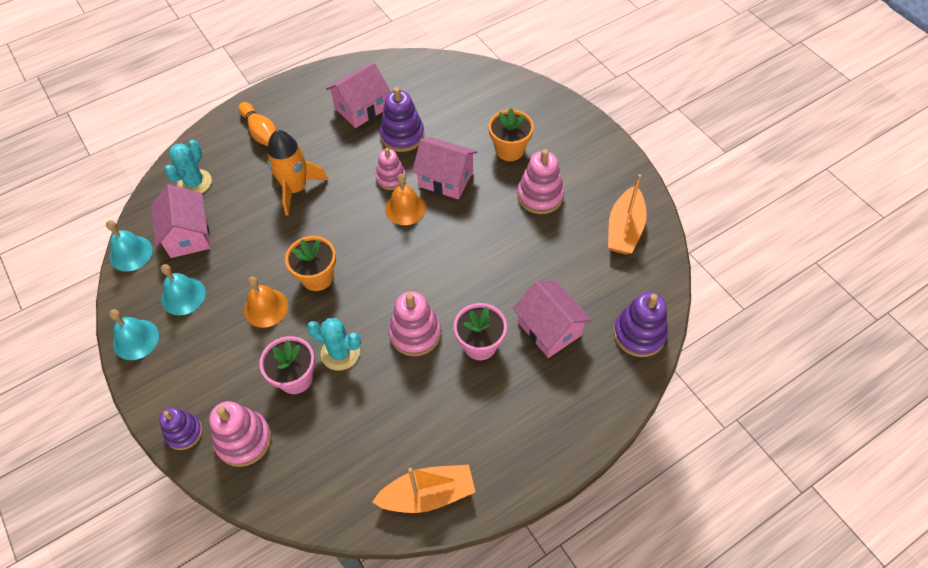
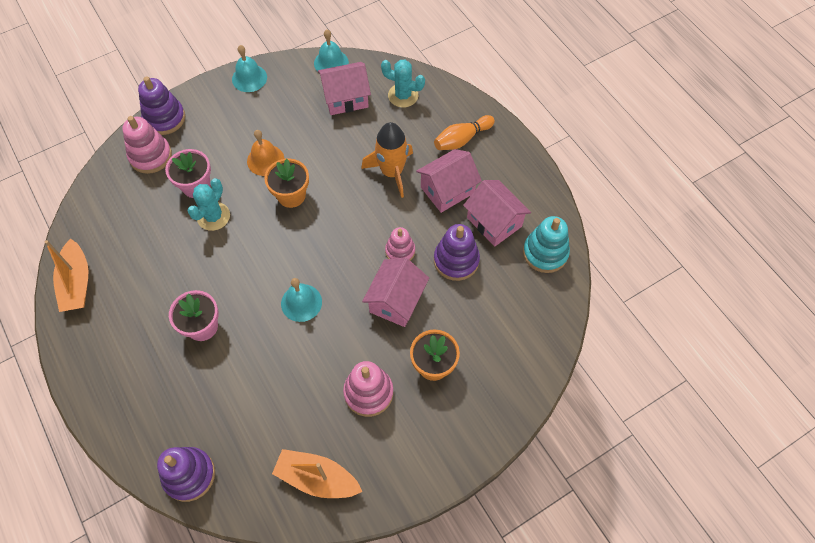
camera: 90 degrees right, 5 degrees up
purple stacking toy [159,408,202,450] -> purple stacking toy [138,76,185,135], size x1.51
turquoise bell [161,264,206,315] -> turquoise bell moved to [281,278,322,322]
orange bell [385,174,426,225] -> none
pink stacking toy [389,291,441,356] -> none
pink house [513,281,592,358] -> pink house moved to [416,149,482,213]
none -> turquoise stacking toy [523,216,570,273]

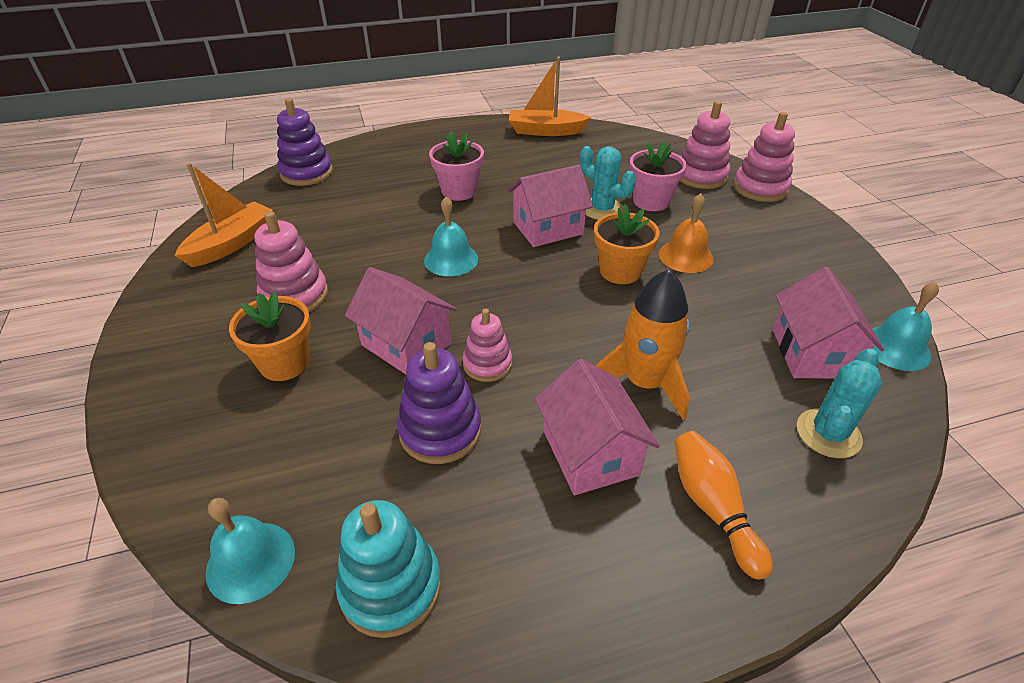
camera: 105 degrees right, 20 degrees down
purple stacking toy [138,76,185,135] -> pink stacking toy [734,112,795,202]
turquoise bell [232,45,267,92] -> turquoise bell moved to [206,498,295,604]
pink house [463,180,531,246] -> pink house moved to [508,165,593,247]

